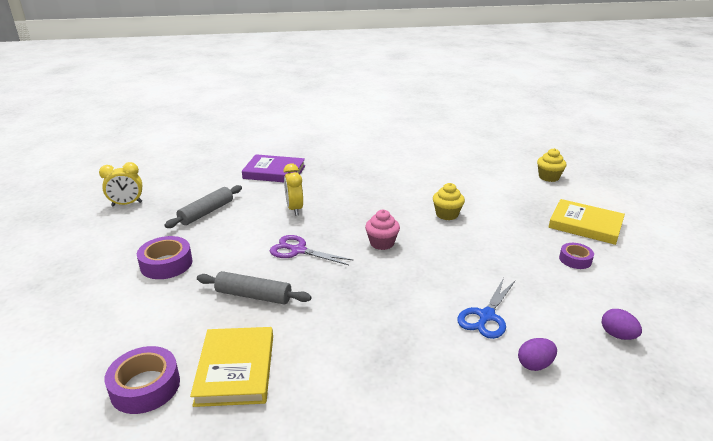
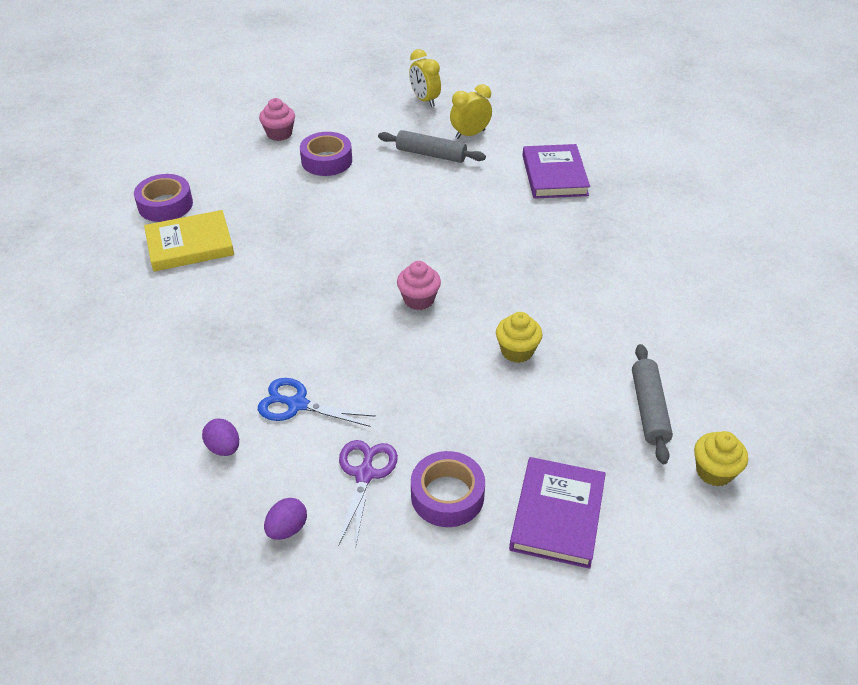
camera: 75 degrees right, 15 degrees up
grey rolling pin [197,271,311,304] -> grey rolling pin moved to [632,344,673,464]
purple scissors [270,235,353,265] -> purple scissors moved to [338,440,398,549]
yellow clock [283,163,303,216] -> yellow clock moved to [450,84,492,139]
yellow book [549,199,625,245] -> purple book [509,457,606,569]
purple tape [559,243,594,269] -> purple tape [411,451,485,527], size x1.61
none -> pink cupcake [259,98,295,141]

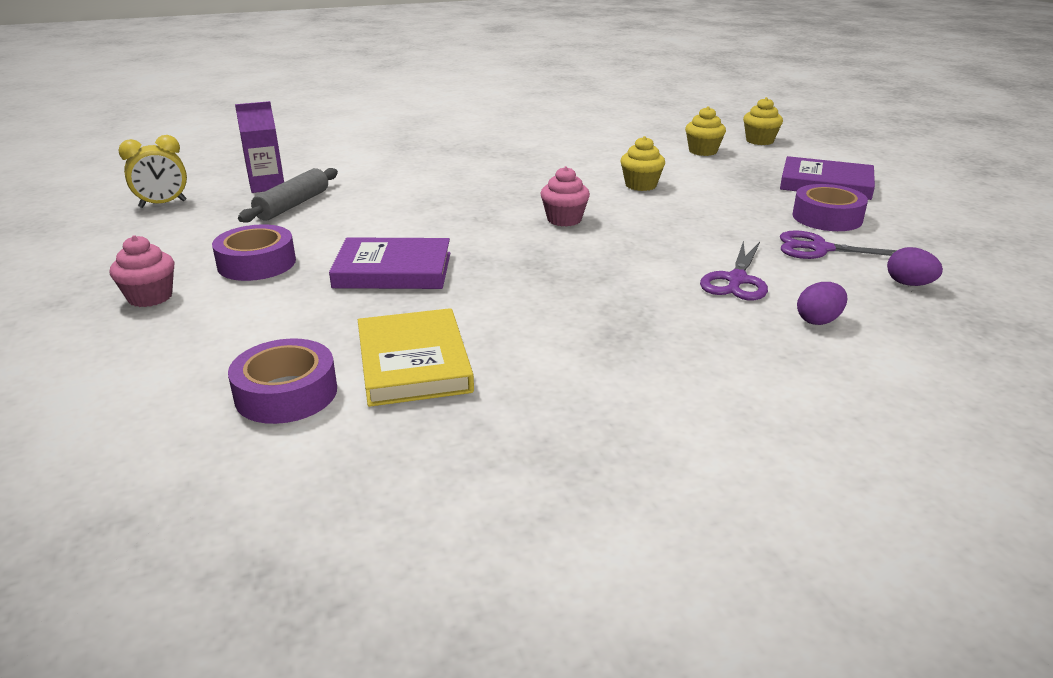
camera: 85 degrees left, 15 degrees down
blue scissors [258,378,376,427] -> purple scissors [700,241,768,300]
yellow clock [450,84,492,139] -> purple carton [235,101,284,193]
purple book [522,144,590,199] -> purple book moved to [329,237,450,289]
grey rolling pin [632,344,673,464] -> yellow cupcake [685,106,726,156]

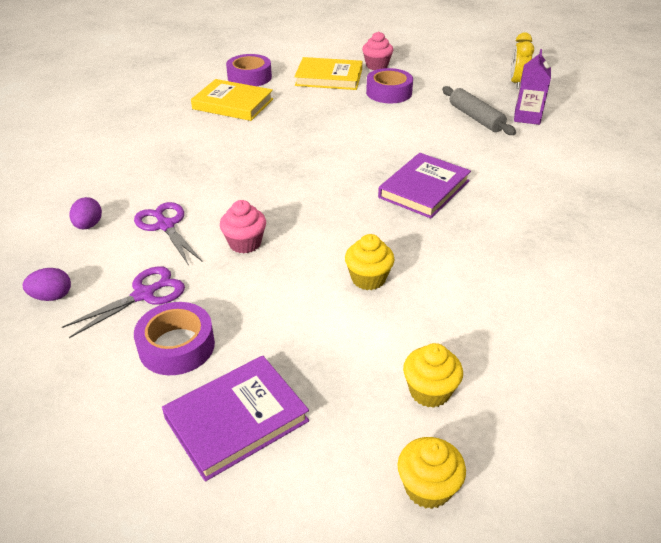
camera: 125 degrees right, 10 degrees up
purple book [329,237,450,289] -> purple book moved to [378,153,471,219]
pink cupcake [540,166,590,227] -> pink cupcake moved to [220,200,266,254]
none -> yellow book [294,57,362,90]

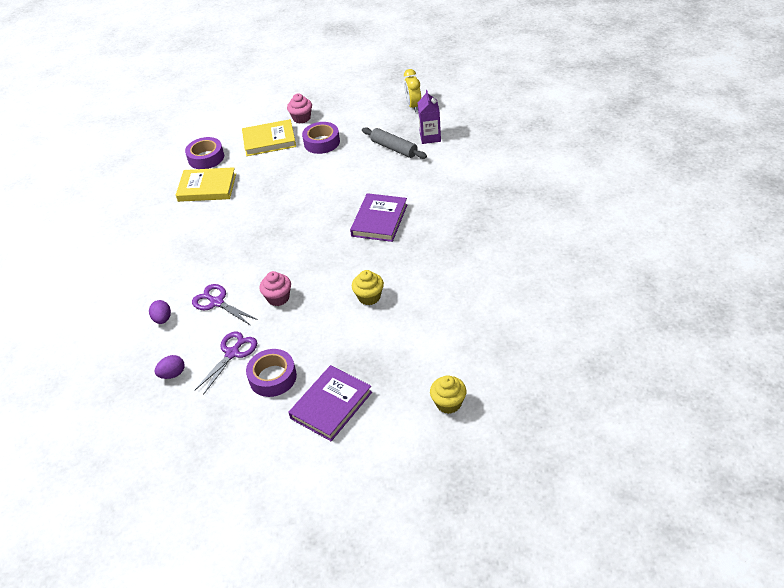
camera: 15 degrees left, 5 degrees up
yellow cupcake [403,343,463,408] -> none

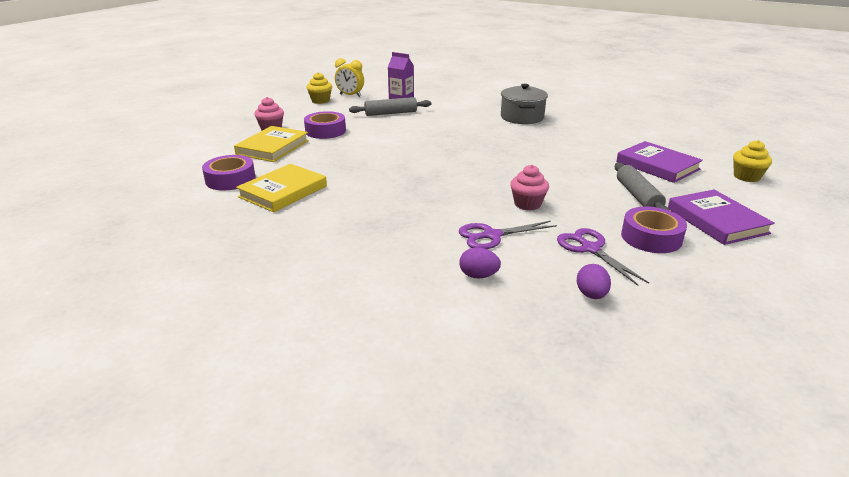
camera: 60 degrees left, 15 degrees down
purple book [350,193,408,242] -> purple book moved to [616,141,703,183]
yellow cupcake [352,270,384,305] -> yellow cupcake moved to [306,72,332,104]
none -> grey pot [501,84,548,124]
none -> grey rolling pin [615,163,670,211]

